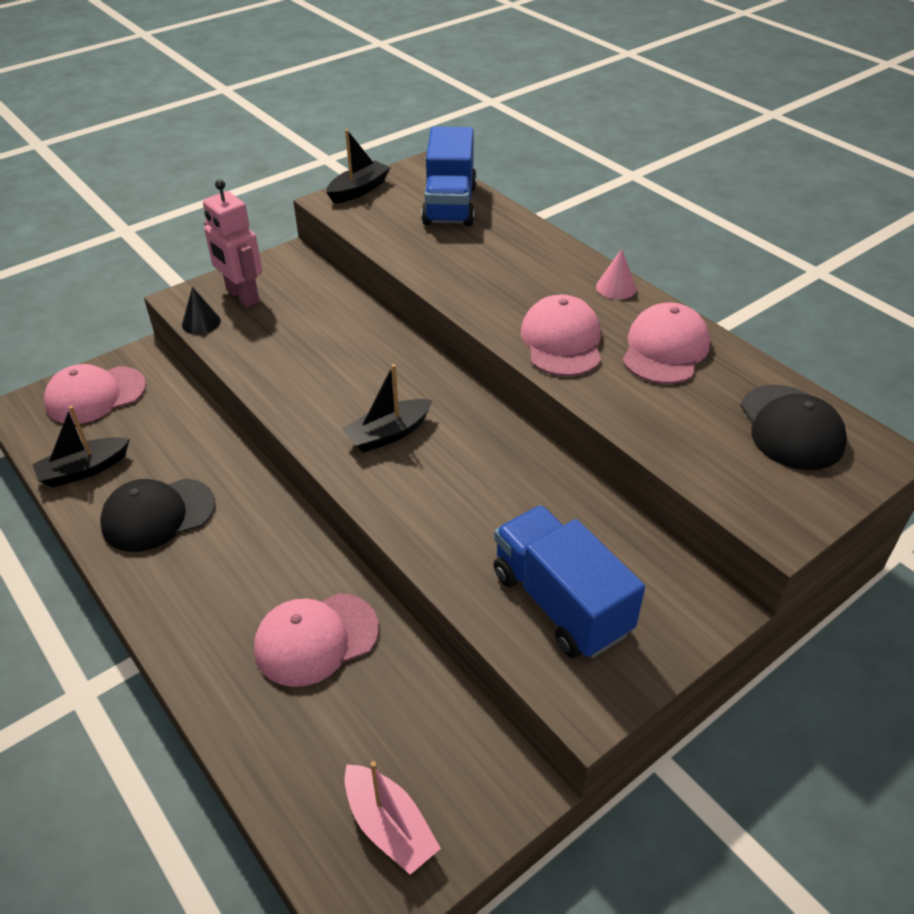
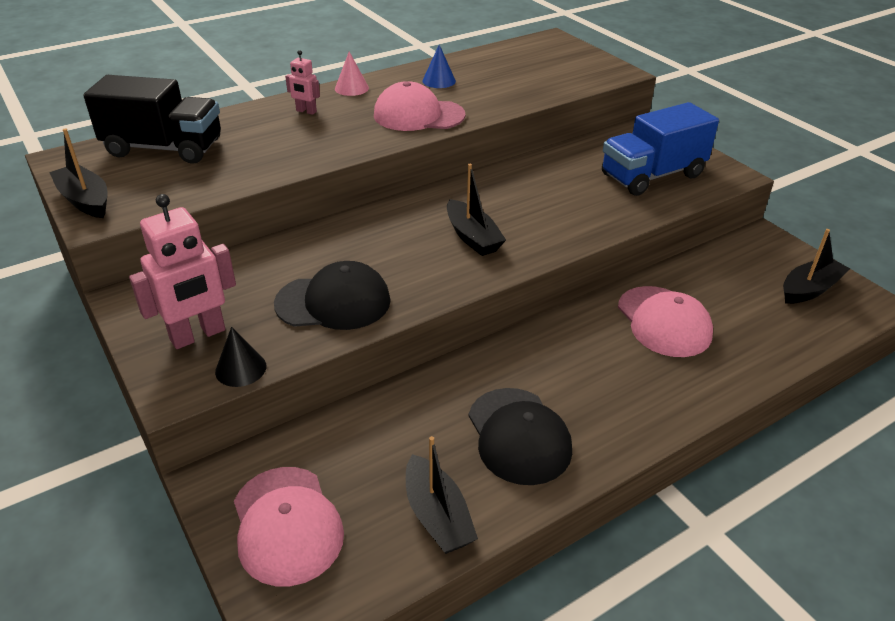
camera: 85 degrees left, 5 degrees down
pink boat [344,761,441,875] -> black boat [783,229,850,304]
blue truck [421,126,477,226] -> black truck [83,75,221,164]
pink cap [623,303,710,384] -> blue cone [422,45,456,88]
black cap [741,385,847,470] -> black cap moved to [274,261,391,330]
none -> pink robot [285,50,320,115]

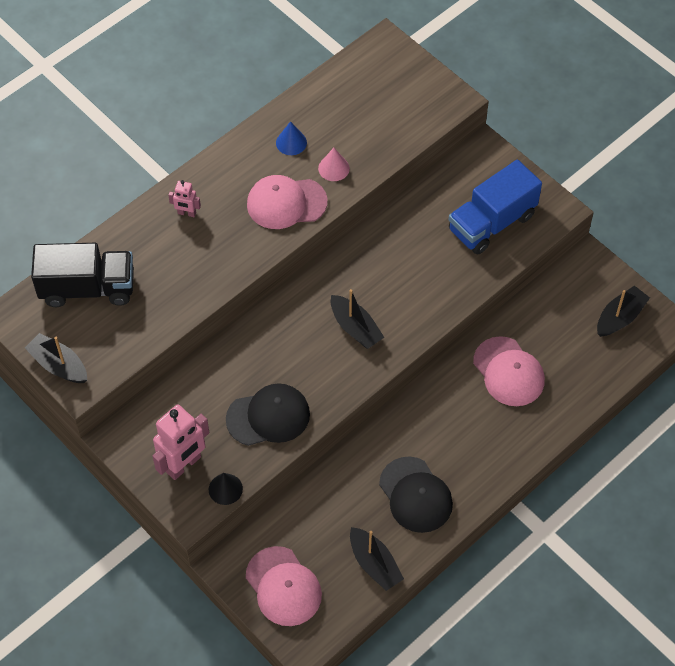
camera: 10 degrees left, 20 degrees up
pink cone [335,52,369,96] -> pink cone moved to [318,148,350,181]

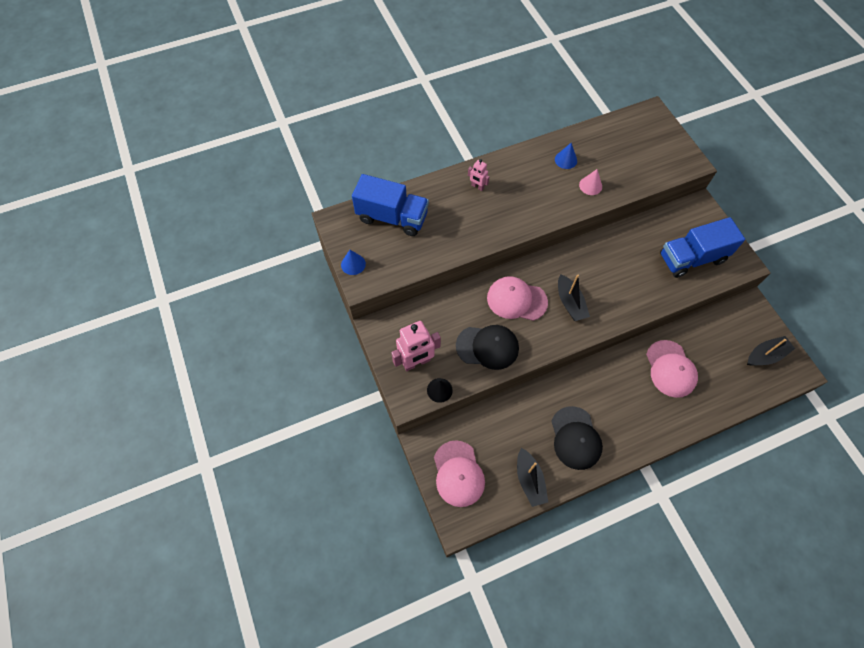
camera: 20 degrees right, 5 degrees up
black boat [25,333,87,383] -> blue cone [341,250,366,275]
black truck [31,243,134,307] -> blue truck [352,174,429,236]
pink cap [247,175,327,229] -> pink cap moved to [487,276,548,321]

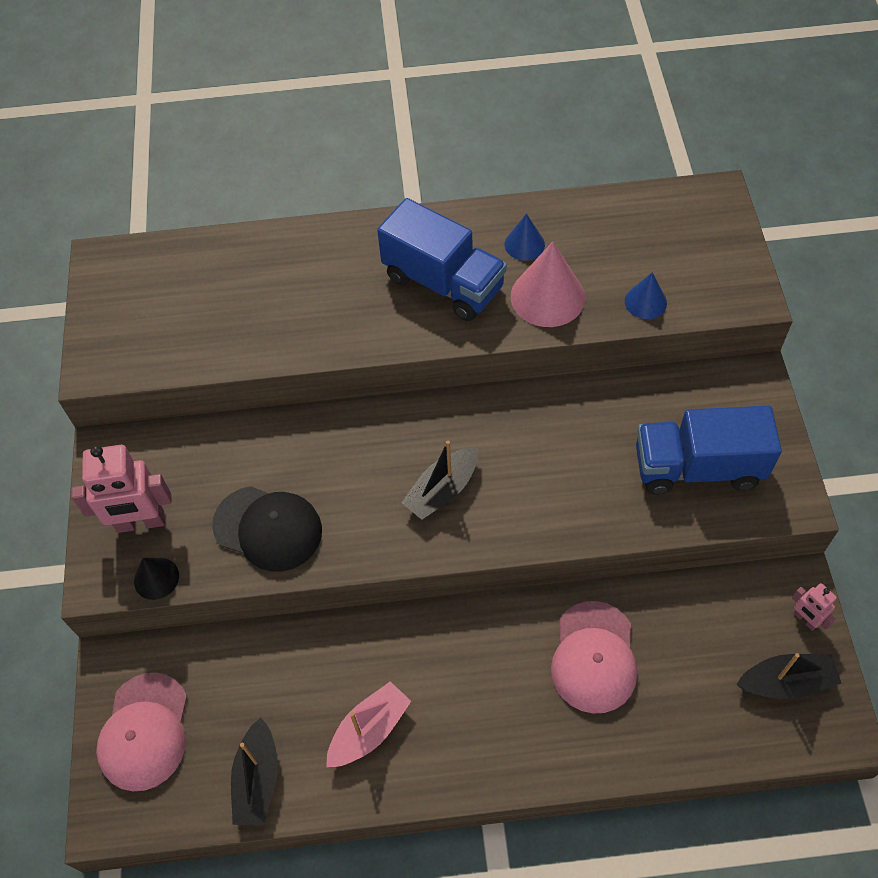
camera: 20 degrees right, 5 degrees down
blue cone [341,250,366,275] -> blue cone moved to [625,272,667,319]
blue truck [352,174,429,236] -> blue truck moved to [377,198,507,321]
pink robot [468,159,489,191] -> pink robot moved to [792,583,837,631]
pink cap [487,276,548,321] -> none
black cap [551,406,603,470] -> pink boat [326,681,411,767]
black boat [558,274,590,321] -> black boat turned 45 degrees clockwise [401,441,478,520]
pink cone [579,169,602,195] -> pink cone [511,242,585,327], size x1.79

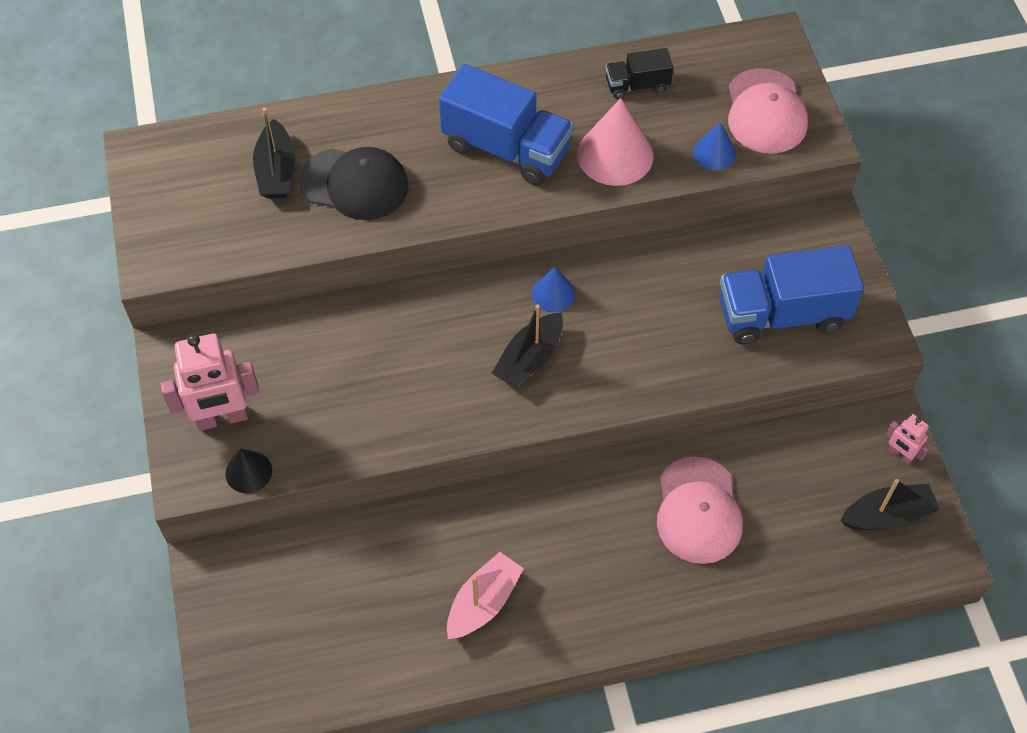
camera: 10 degrees left, 0 degrees up
pink cap [96,672,187,791] -> pink cap moved to [728,68,808,154]
black cap [212,486,322,572] -> black cap moved to [299,147,408,220]
black boat [231,717,278,826] -> black boat moved to [253,108,295,199]
blue cone [505,214,545,260] -> blue cone moved to [532,267,575,313]
none -> black truck [606,48,673,99]

